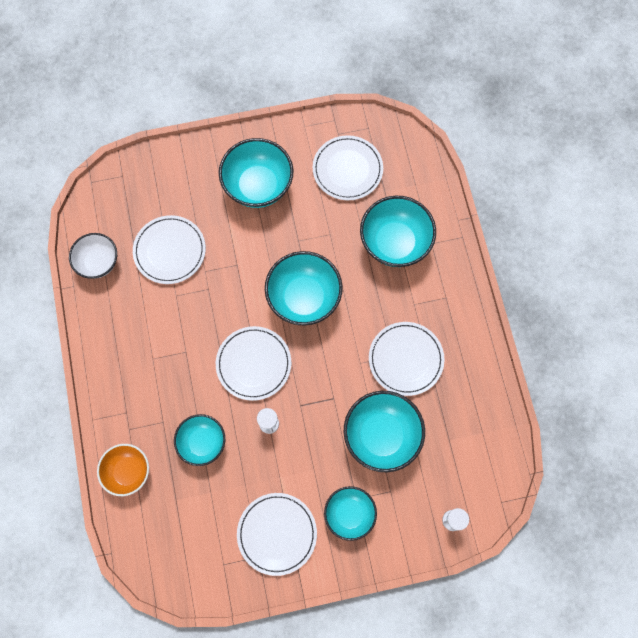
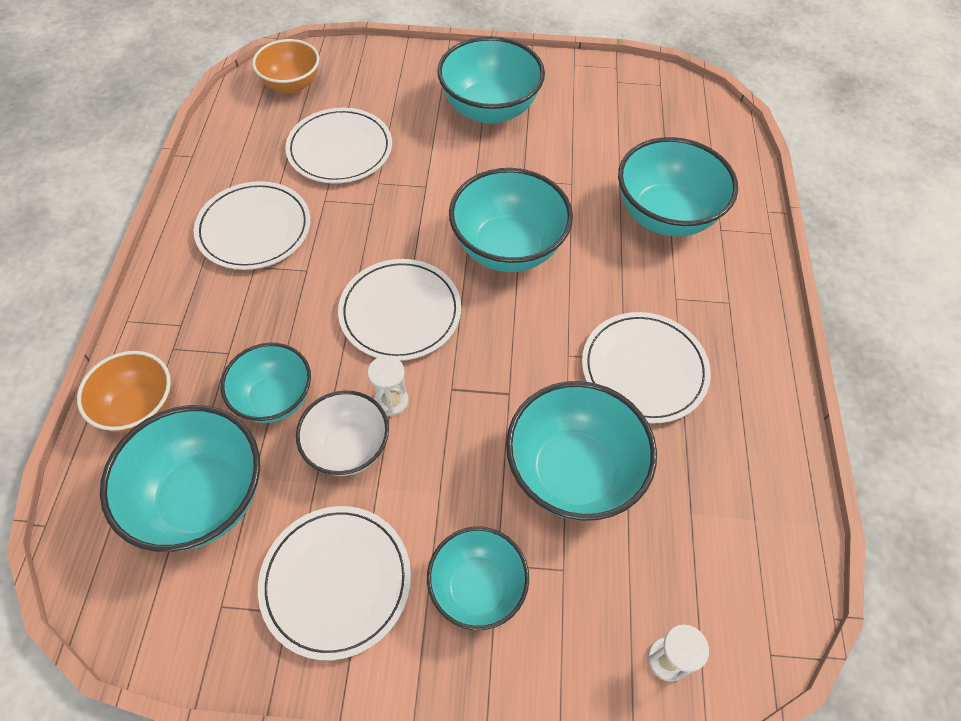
camera: 15 degrees right, 15 degrees down
white bowl [69,233,117,279] -> white bowl moved to [296,390,389,476]
white plate [313,135,383,200] -> white plate moved to [194,181,311,270]
none -> turquoise bowl [100,405,260,552]
none -> orange bowl [252,39,319,94]

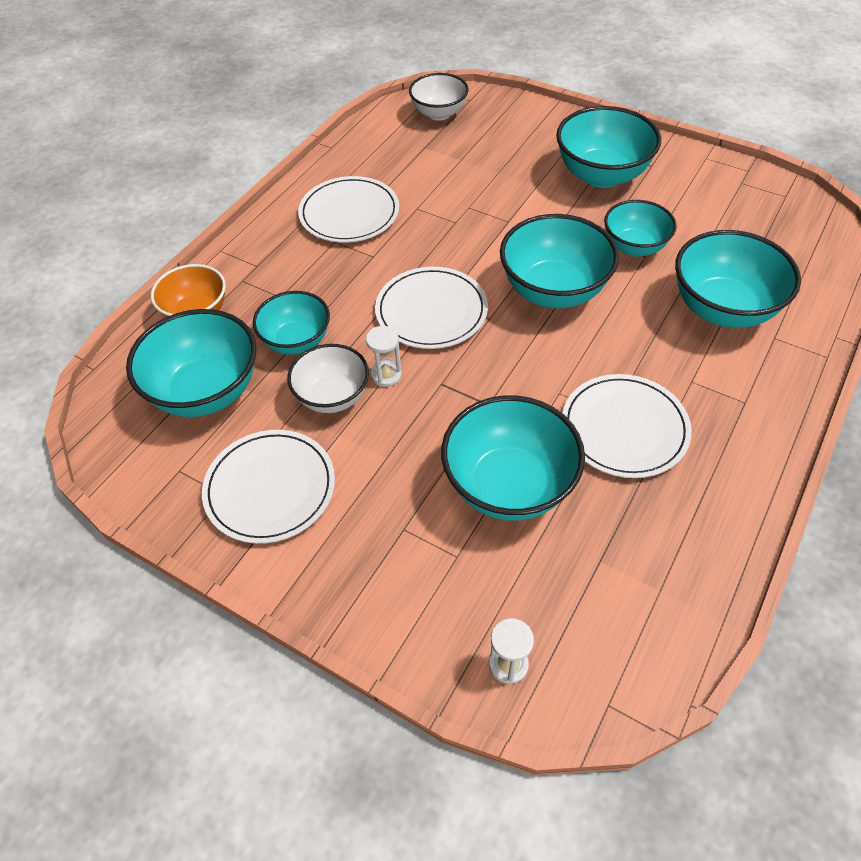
camera: 30 degrees right, 5 degrees down
orange bowl [252,39,319,94] -> white bowl [409,73,468,121]
white plate [285,108,392,184] -> none
turquoise bowl [427,527,529,630] -> turquoise bowl moved to [604,200,677,257]

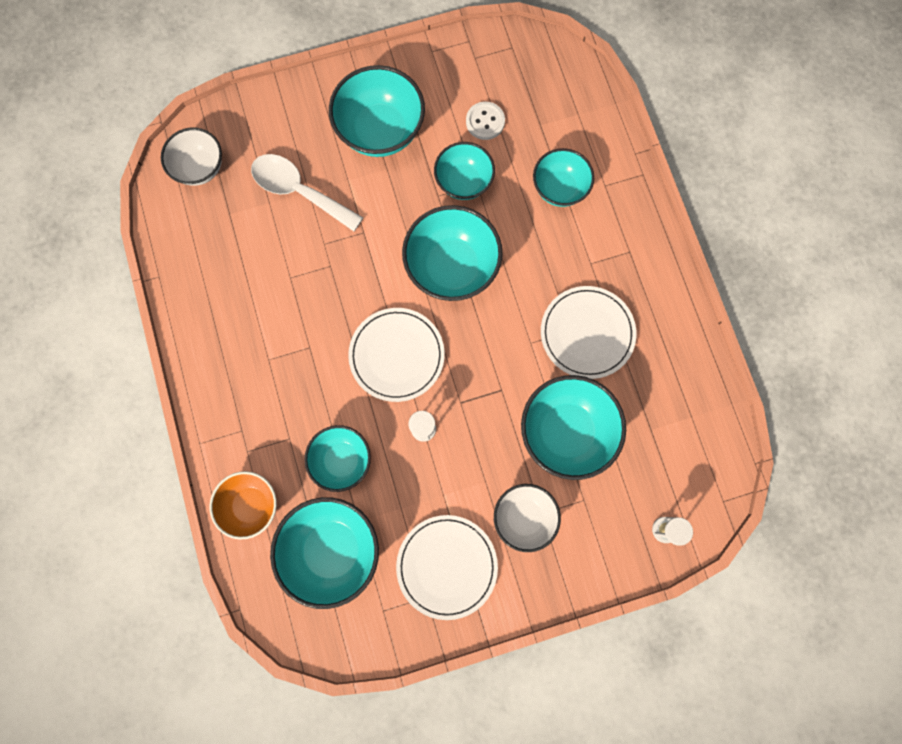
camera: 50 degrees left, 25 degrees up
white bowl [287,344,369,413] -> white bowl moved to [494,484,561,552]
white plate [298,176,399,243] -> none
turquoise bowl [675,230,801,328] -> turquoise bowl [533,148,594,207], size x0.64
none -> white spoon [251,154,363,231]
none -> white button [466,102,505,140]

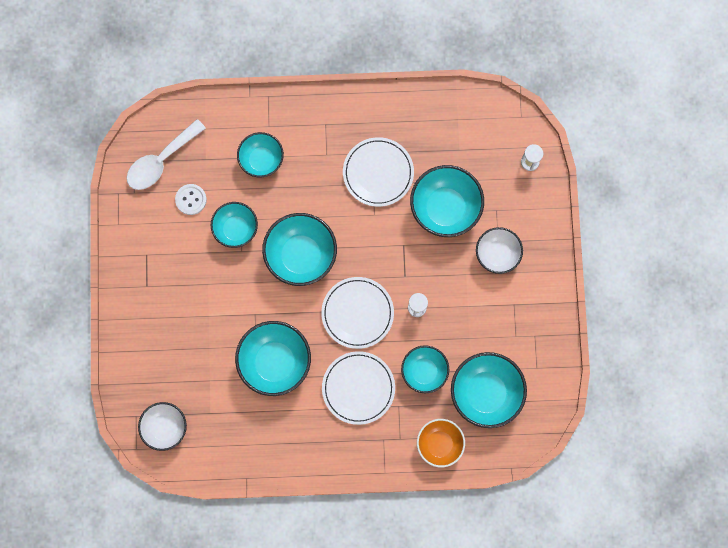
camera: 75 degrees left, 0 degrees up
white spoon [251,154,363,231] -> white spoon moved to [127,119,206,190]
turquoise bowl [329,65,425,157] -> turquoise bowl moved to [235,321,311,396]
white plate [396,515,498,620] -> white plate moved to [322,351,395,425]

